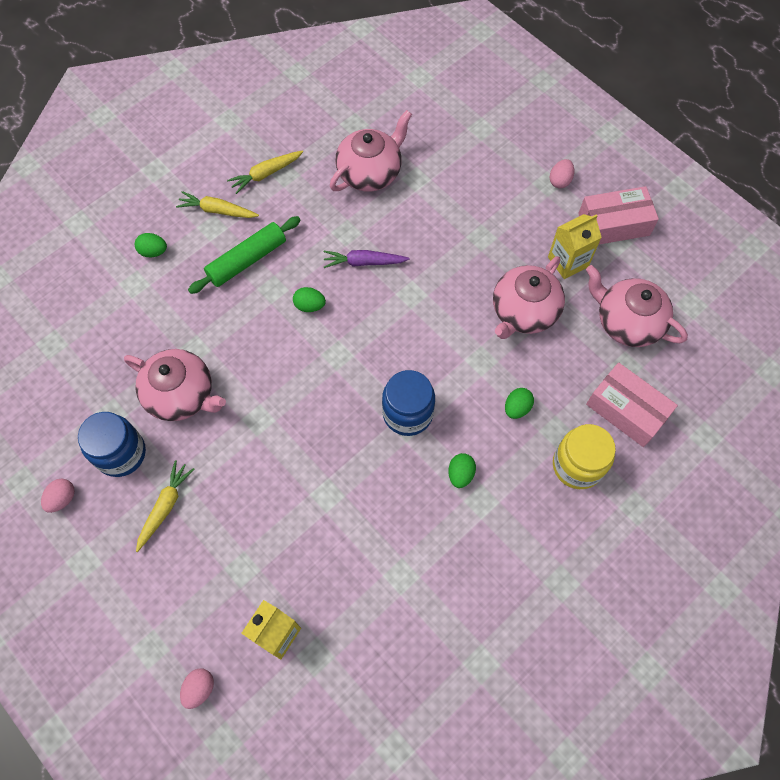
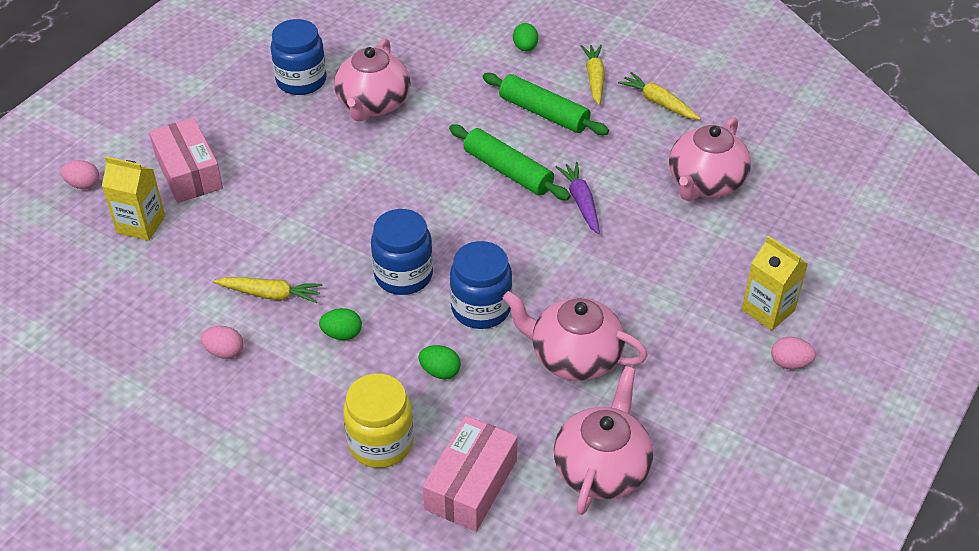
camera: 75 degrees right, 20 degrees down
pink egg [41,479,75,513] -> pink egg moved to [201,326,243,359]
yellow carrot [136,460,195,552] -> yellow carrot moved to [213,277,322,304]
green egg [293,287,326,312] -> green rolling pin [449,124,571,200]
pink teapot [330,110,412,192] -> pink teapot turned 90 degrees clockwise [669,117,751,201]
yellow carton [548,214,602,279] -> yellow carton moved to [742,236,808,330]
pink box [578,186,659,245] -> pink box moved to [149,118,223,203]
none -> blue jar [450,241,512,329]

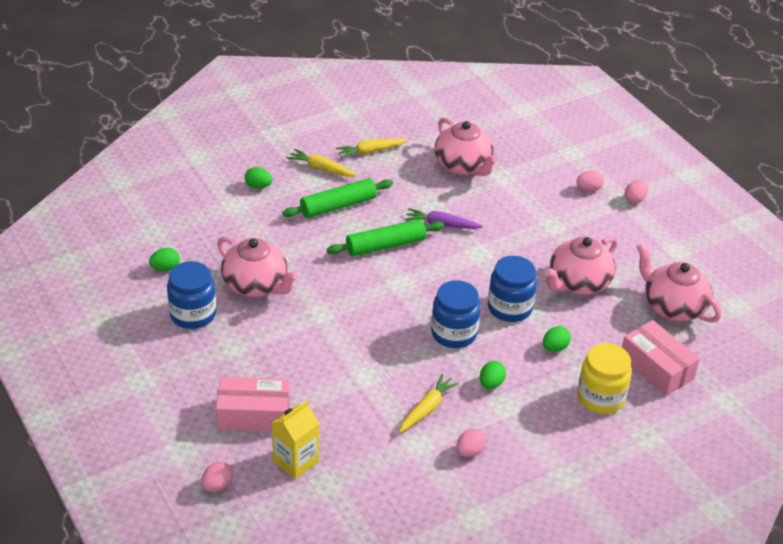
camera: 65 degrees left, 5 degrees down
yellow carton [742,236,808,330] -> pink egg [576,170,604,192]
none -> green egg [149,248,180,271]

